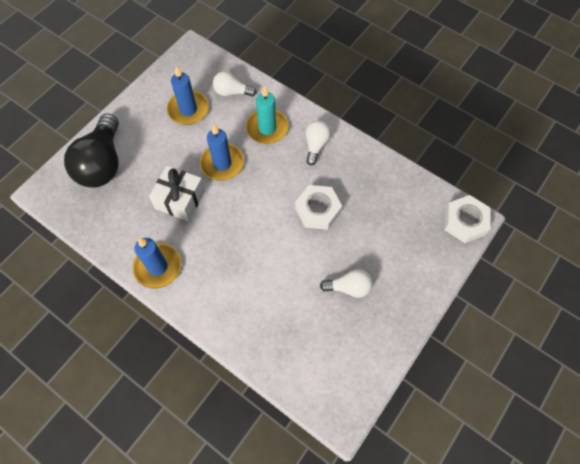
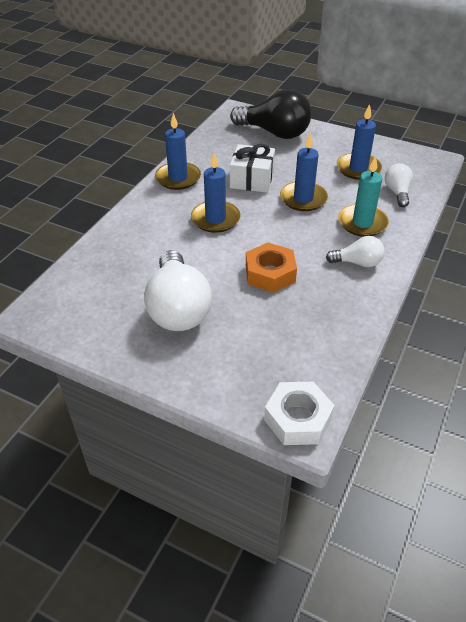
camera: 80 degrees right, 20 degrees down
black light bulb [64,113,119,188] -> black light bulb turned 150 degrees counterclockwise [230,89,312,139]
white nut [295,185,342,230] -> orange nut [246,242,297,293]
white light bulb [320,269,372,298] -> white light bulb [144,250,212,331], size x1.92
none -> blue candle [191,153,240,233]

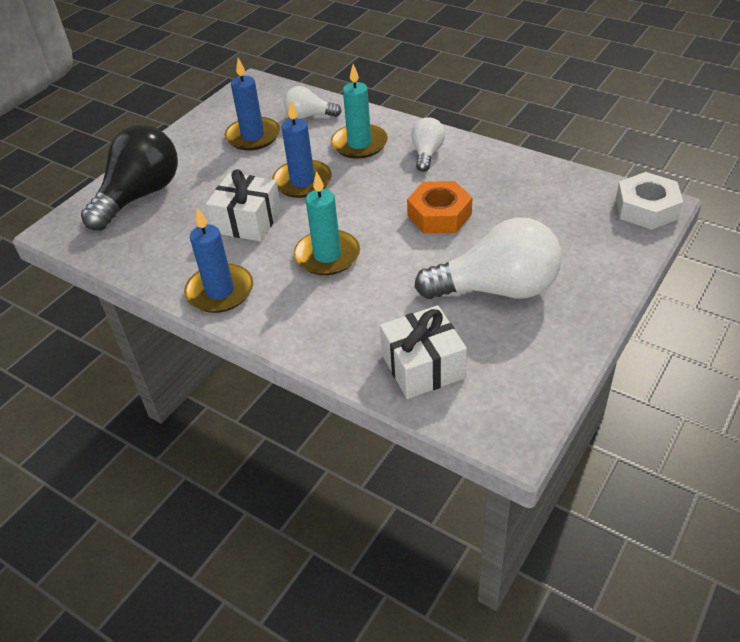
camera: 80 degrees left, 0 degrees up
blue candle [191,153,240,233] -> turquoise candle [294,171,360,275]
none -> white gift [380,305,467,399]

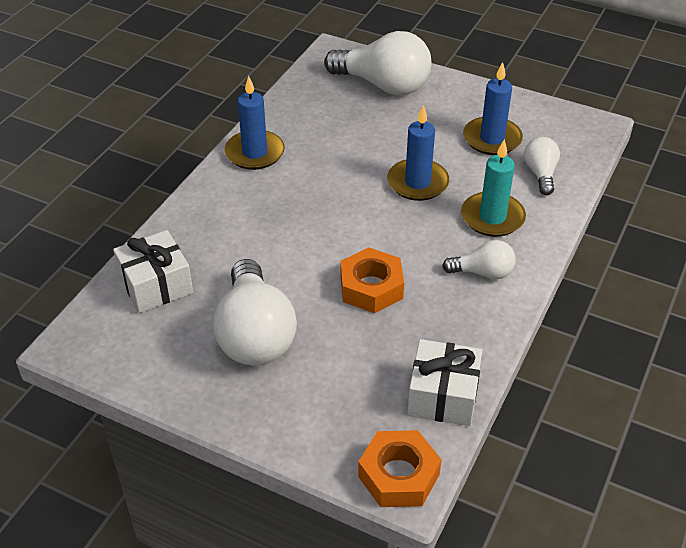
camera: 80 degrees right, 0 degrees up
black light bulb [81,125,178,231] -> white light bulb [324,31,431,95]
white gift [206,169,281,241] -> white gift moved to [407,339,482,426]
turquoise candle [294,171,360,275] -> none
white nut [616,172,683,230] -> orange nut [358,430,442,507]

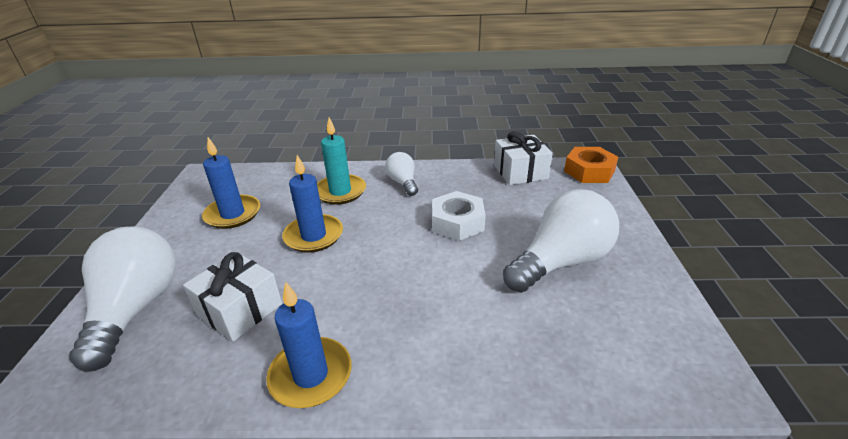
camera: 115 degrees left, 10 degrees down
white gift [113,230,193,313] -> white gift moved to [183,252,282,342]
orange nut [340,248,404,313] -> white nut [432,191,486,241]
white light bulb [524,137,560,195] -> none

